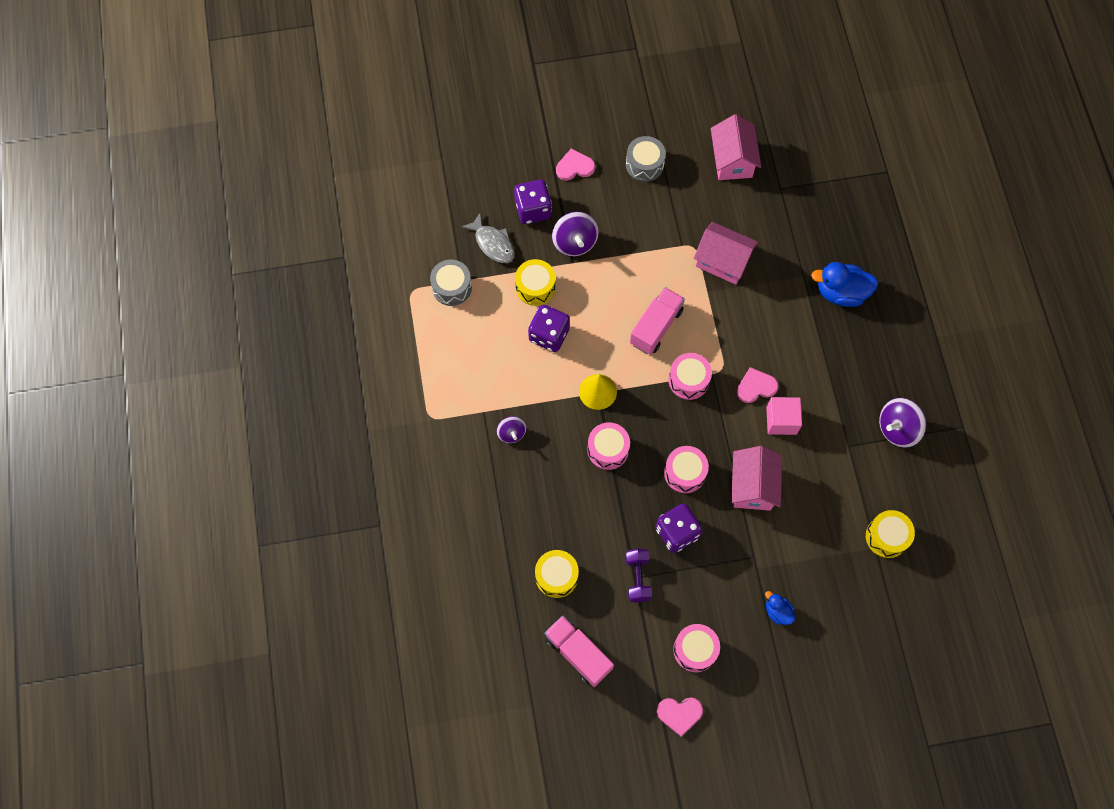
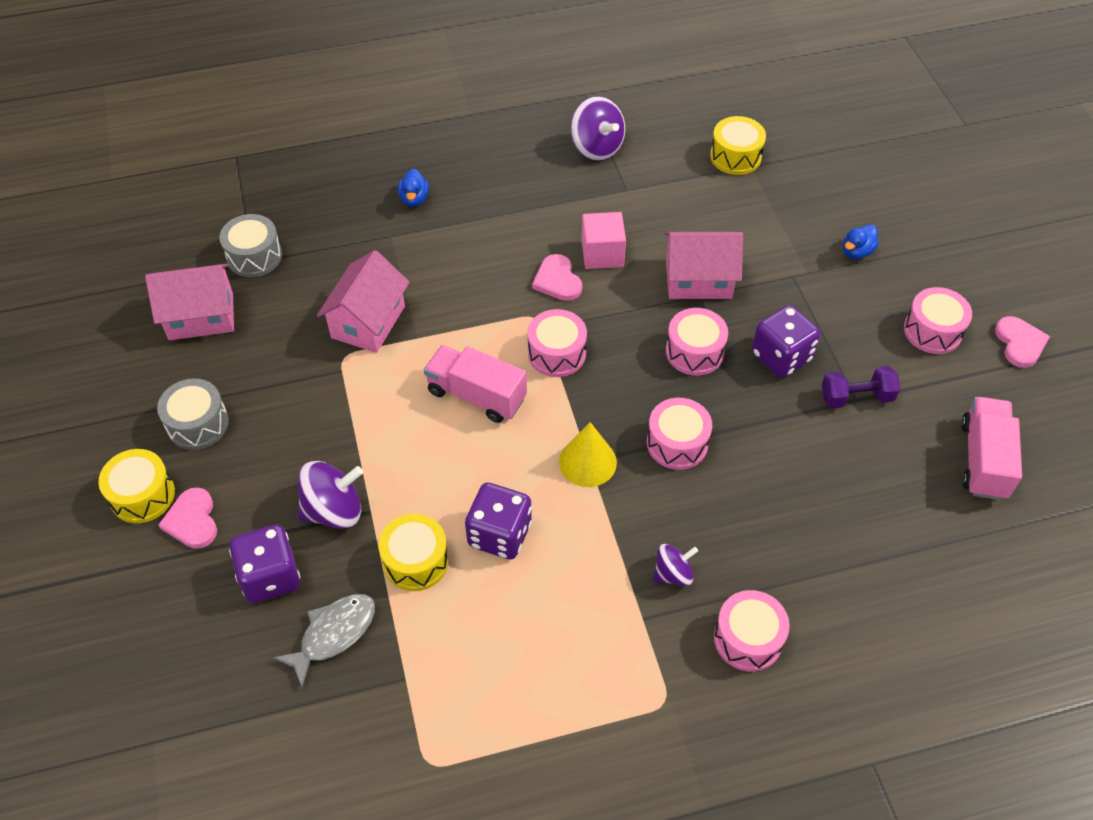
camera: 95 degrees left, 15 degrees down
grey drum [430,260,472,306] -> grey drum moved to [219,214,282,277]
yellow drum [535,550,579,598] -> yellow drum moved to [99,449,175,523]
pink truck [545,615,614,687] -> pink truck turned 150 degrees clockwise [961,397,1022,500]
blue duck [811,262,878,307] -> blue duck [398,169,429,207], size x0.54
none -> pink drum [714,590,790,672]

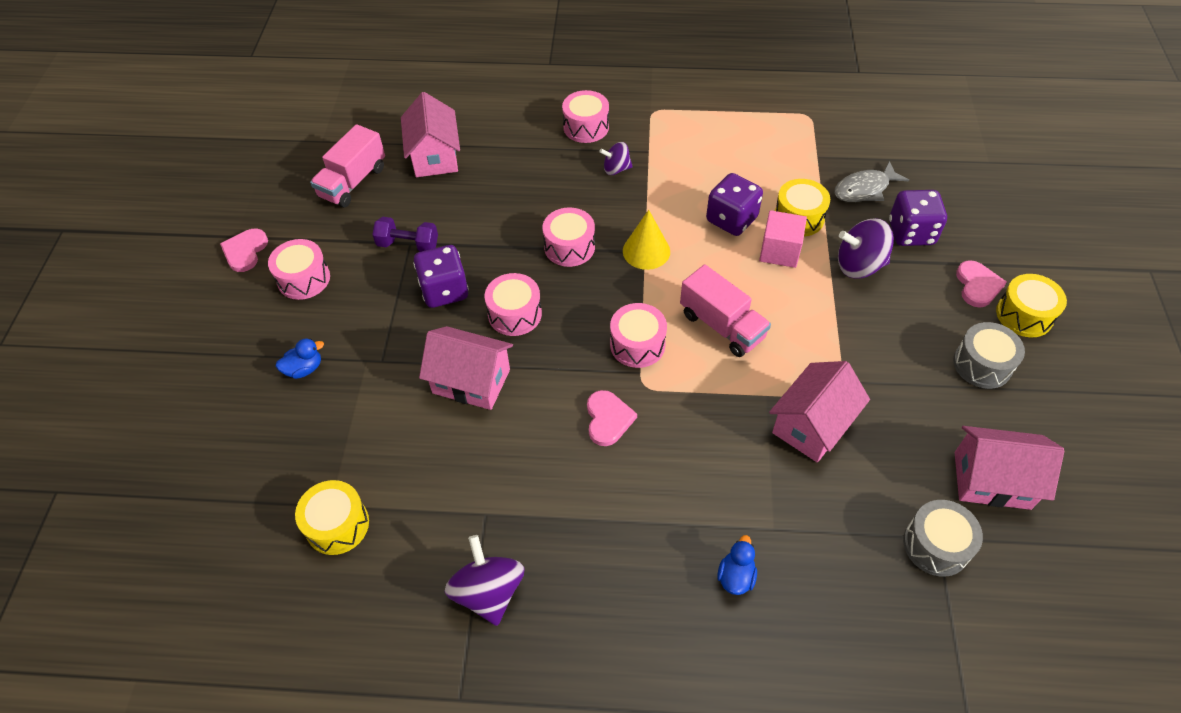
camera: 160 degrees left, 0 degrees up
pink cube [582,212,626,269] -> pink cube moved to [759,210,807,268]
none -> pink house [401,92,460,177]

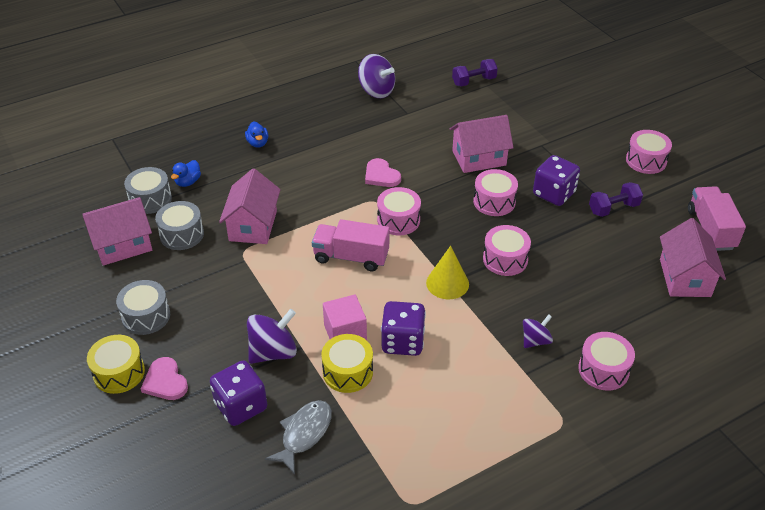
camera: 145 degrees right, 10 degrees down
pink heart [220,229,268,272] -> none
blue duck [276,338,324,379] -> blue duck moved to [171,160,201,187]
yellow drum [295,480,369,555] -> purple dumbbell [452,59,498,87]
pink house [401,92,460,177] -> pink house turned 45 degrees clockwise [660,218,726,297]
none -> grey drum [155,201,204,250]

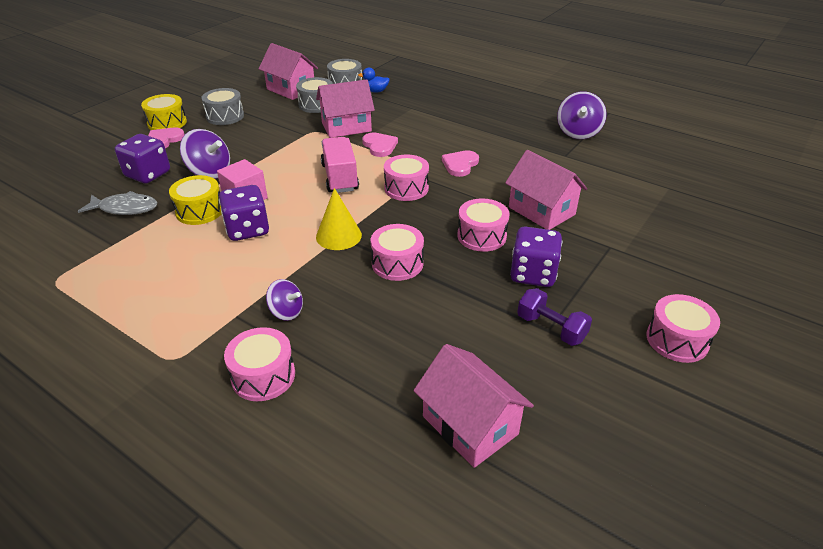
camera: 65 degrees right, 5 degrees down
blue duck [245,121,268,148] -> none
purple dumbbell [452,59,498,87] -> none
pink house [660,218,726,297] -> pink house turned 75 degrees clockwise [413,344,534,468]
pink truck [688,186,746,251] -> none
none -> pink heart [362,133,398,157]

